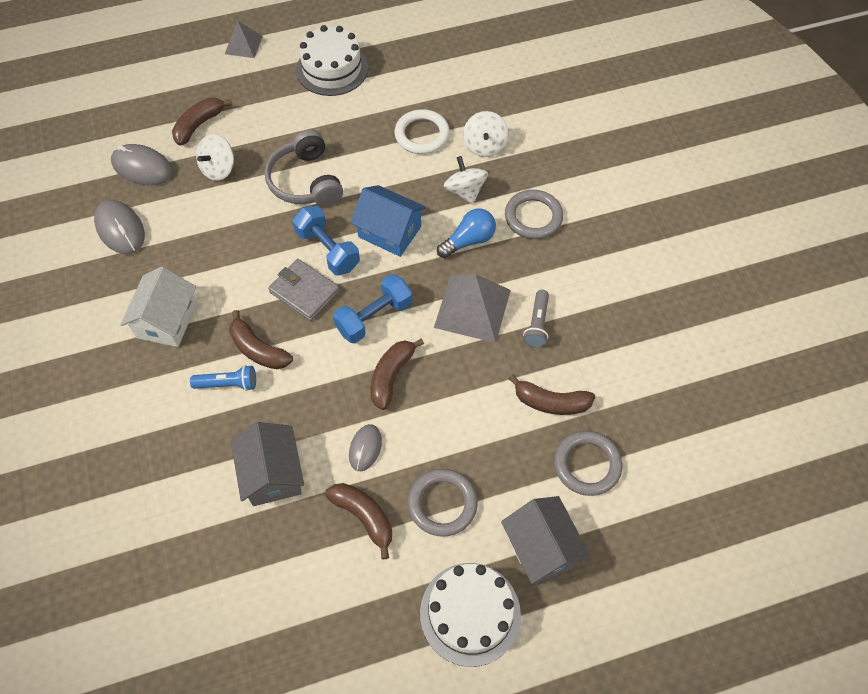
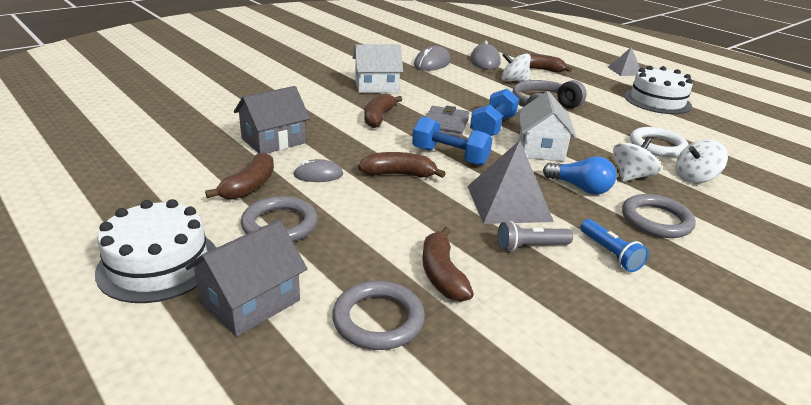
camera: 65 degrees right, 30 degrees down
blue flashlight [190,365,256,391] -> blue flashlight moved to [580,219,649,272]
blue house [351,185,426,257] -> white house [518,91,577,162]

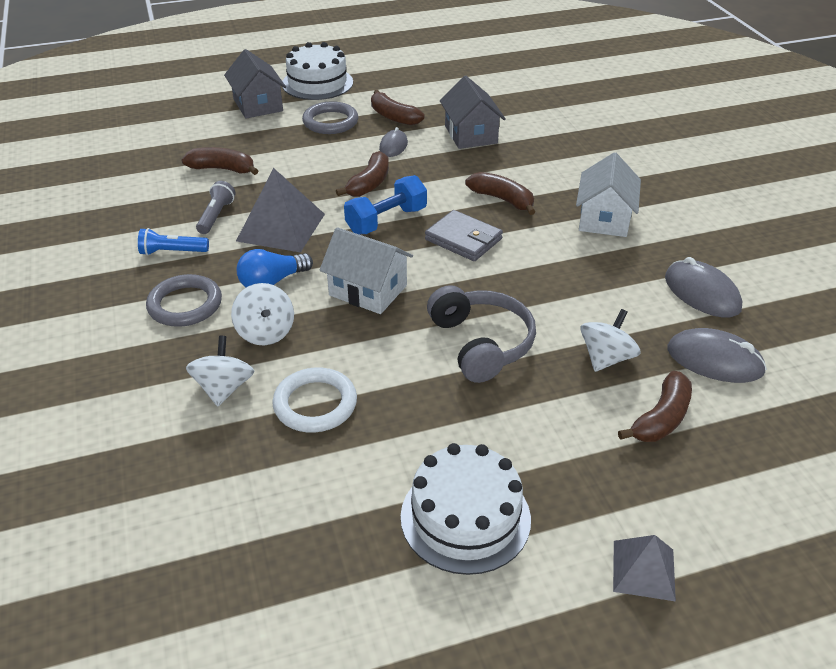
camera: 115 degrees right, 10 degrees up
grey ring [332,281,425,350] -> none
blue dumbbell [470,88,519,136] -> none

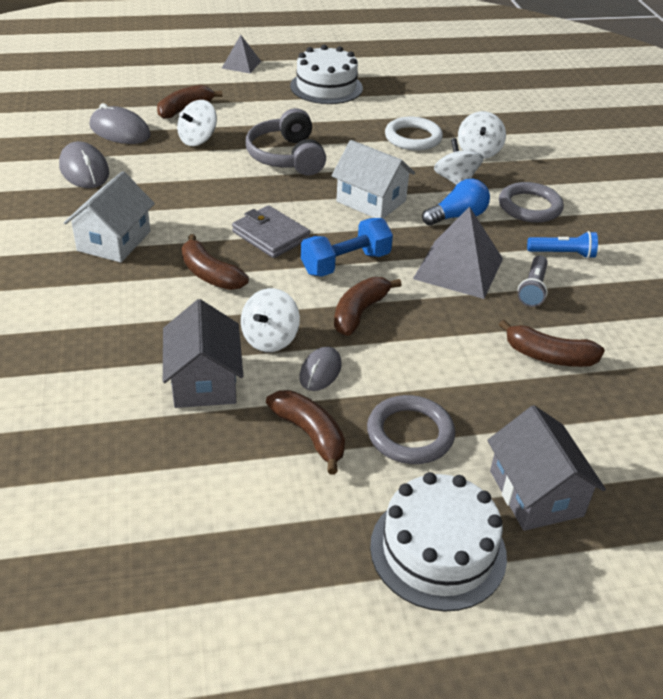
camera: 175 degrees left, 0 degrees up
none -> white spinning top [241,288,300,352]

